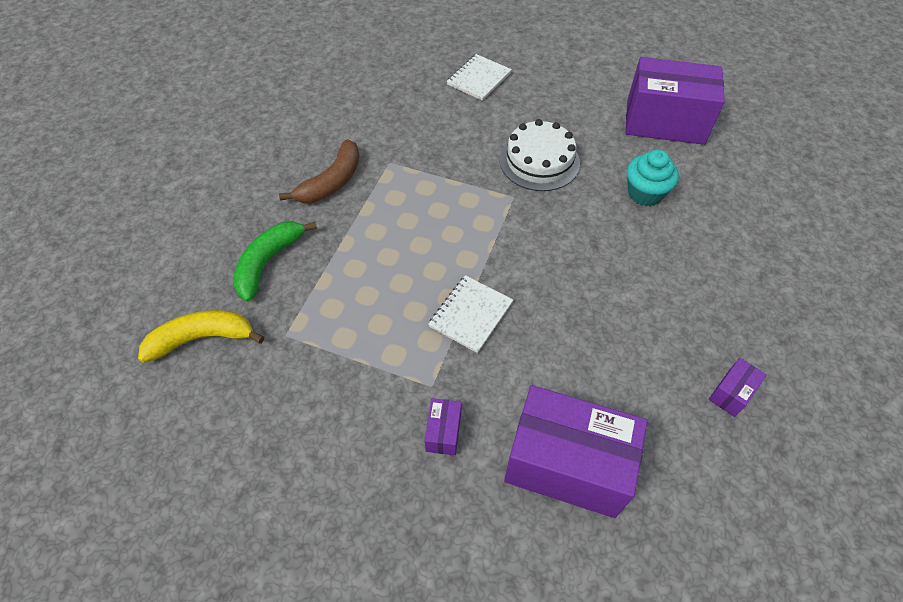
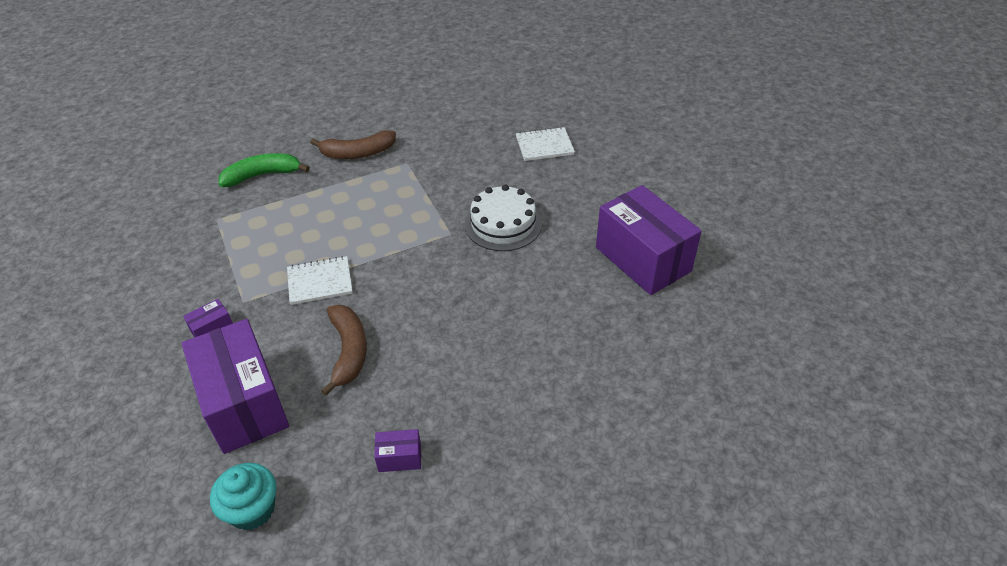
camera: 45 degrees right, 10 degrees down
yellow banana [138,310,264,363] -> none
turquoise cupcake [627,149,679,207] -> turquoise cupcake moved to [210,463,276,530]
none -> brown banana [321,305,367,396]

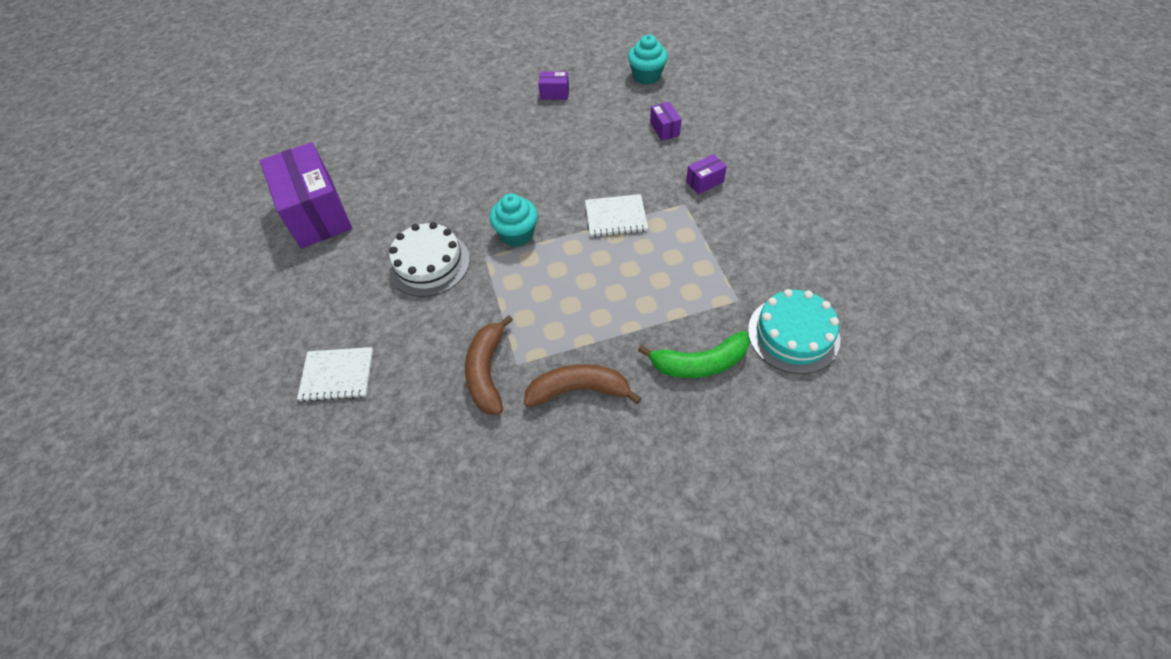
camera: 170 degrees left, 10 degrees up
purple box [182,319,289,454] -> purple box [650,102,682,141], size x0.41
brown banana [321,305,367,396] -> brown banana moved to [465,315,513,414]
none -> turquoise cupcake [489,193,538,247]
none -> turquoise cake [748,289,840,374]

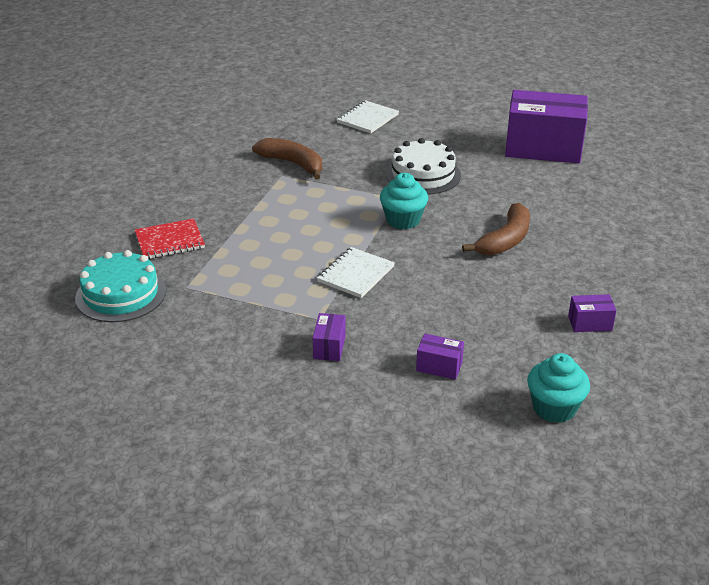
camera: 125 degrees right, 20 degrees down
brown banana [524,364,642,407] -> brown banana moved to [462,203,530,255]
purple box [538,72,569,100] -> purple box turned 45 degrees clockwise [568,294,616,332]
green banana [638,331,750,378] -> red notebook [135,219,205,259]

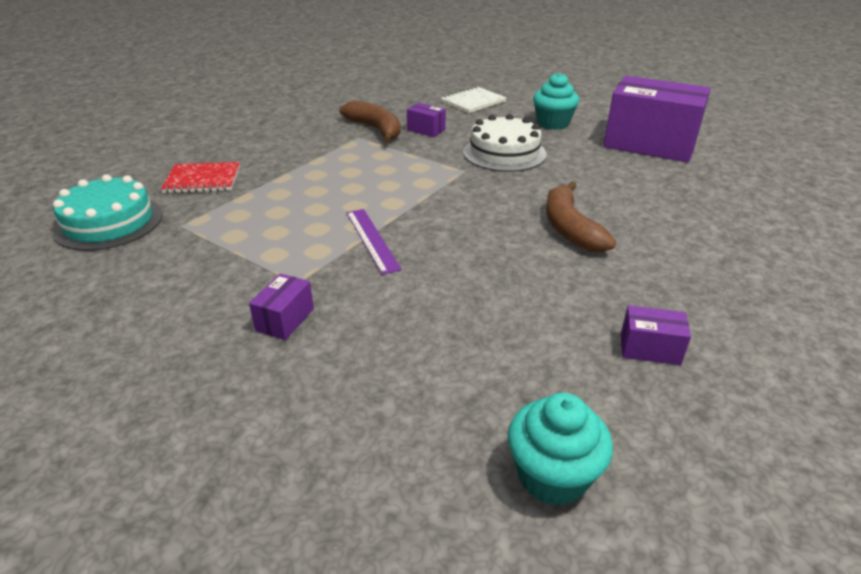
camera: 15 degrees right, 0 degrees up
white notebook [317,247,395,298] -> purple ruler [347,209,402,275]
turquoise cupcake [380,173,428,229] -> turquoise cupcake moved to [533,72,579,130]
purple box [416,334,464,380] -> purple box moved to [407,103,446,137]
brown banana [462,203,530,255] -> brown banana turned 120 degrees clockwise [546,181,616,253]

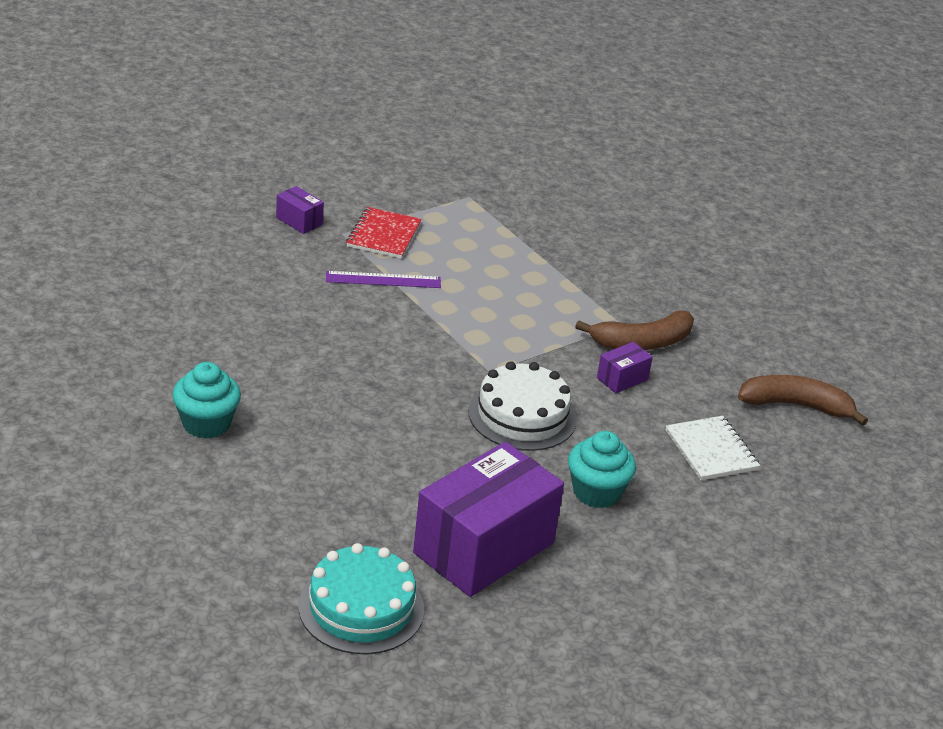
camera: 105 degrees right, 0 degrees up
turquoise cake [53,174,163,251] -> turquoise cake moved to [298,543,424,654]
red notebook [161,162,240,194] -> red notebook moved to [346,207,422,259]
turquoise cupcake [508,393,613,505] -> turquoise cupcake moved to [172,362,241,439]
brown banana [546,181,616,253] -> brown banana moved to [738,375,868,426]
purple box [621,305,691,365] -> none

